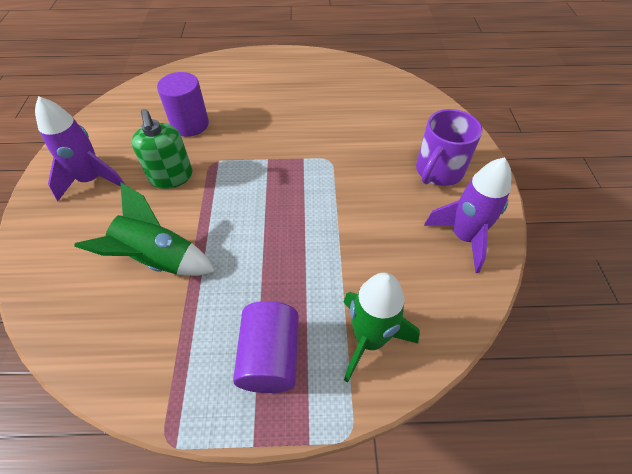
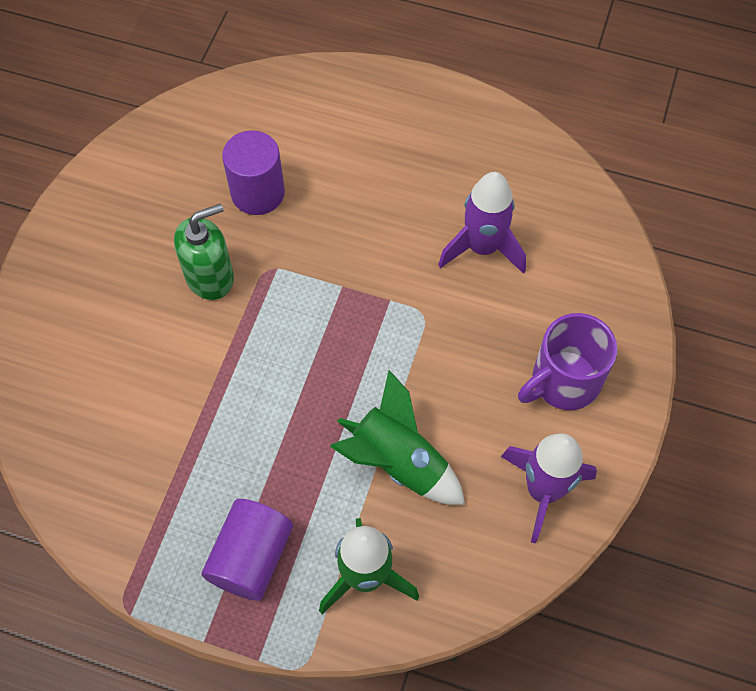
camera: 20 degrees right, 10 degrees up
purple rocket [35,96,125,201] -> purple rocket moved to [438,172,526,274]
green rocket [74,182,215,276] -> green rocket moved to [330,370,465,505]
green soap dispenser [131,109,192,189] -> green soap dispenser turned 120 degrees counterclockwise [174,203,234,300]

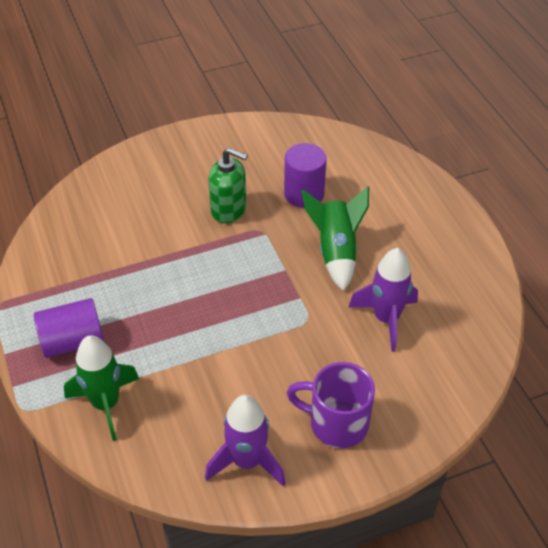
camera: 50 degrees right, 15 degrees down
green rocket [330,370,465,505] -> green rocket moved to [302,186,369,292]

